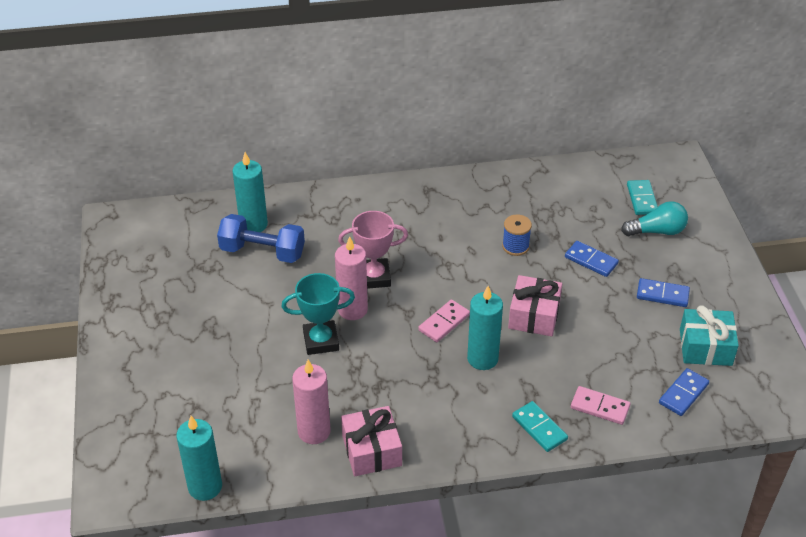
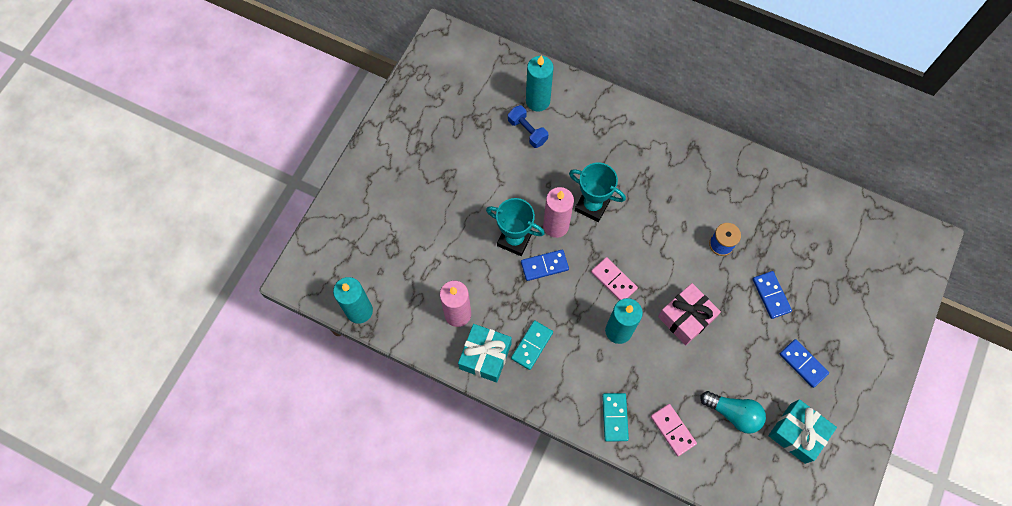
camera: 35 degrees right, 25 degrees up
blue dumbbell [217,214,305,263] -> blue dumbbell [508,105,548,148], size x0.62
pink trophy [338,211,408,289] -> turquoise trophy [569,162,626,222]
pink gift [341,406,402,476] -> turquoise gift [458,324,512,383]
pink domino [418,299,470,342] -> pink domino turned 60 degrees clockwise [591,257,638,301]
turquoise light bulb [621,201,688,236] -> turquoise light bulb moved to [700,391,766,434]
turquoise domino [627,180,658,215] -> turquoise domino moved to [511,320,553,370]
blue domino [659,368,709,416] -> blue domino moved to [521,249,569,281]

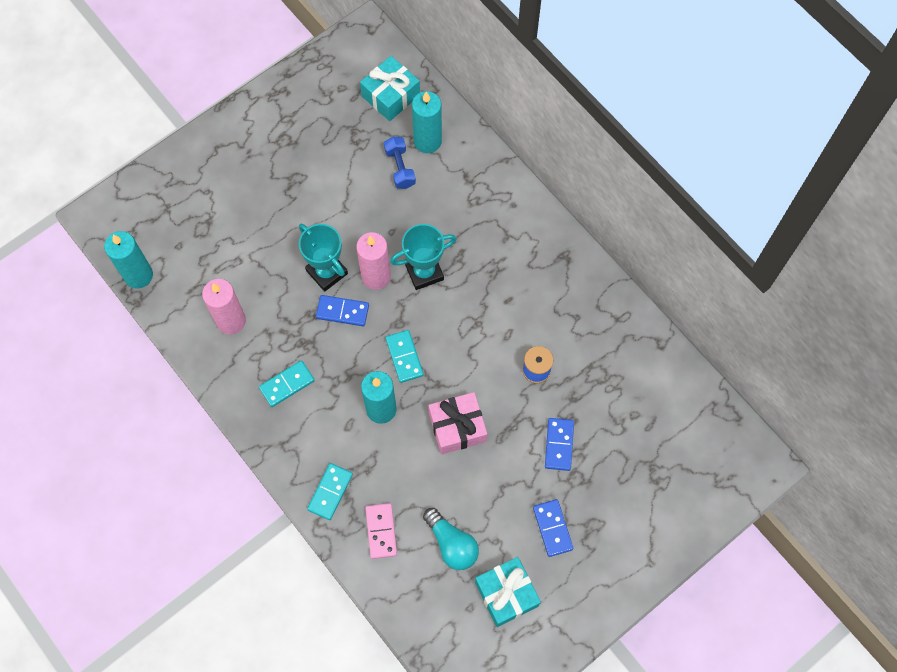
camera: 25 degrees right, 0 degrees up
turquoise gift [458,324,512,383] -> turquoise gift moved to [360,56,420,121]
turquoise trophy [569,162,626,222] -> turquoise trophy turned 75 degrees counterclockwise [390,224,456,290]
pink domino [591,257,638,301] -> turquoise domino [386,330,424,383]

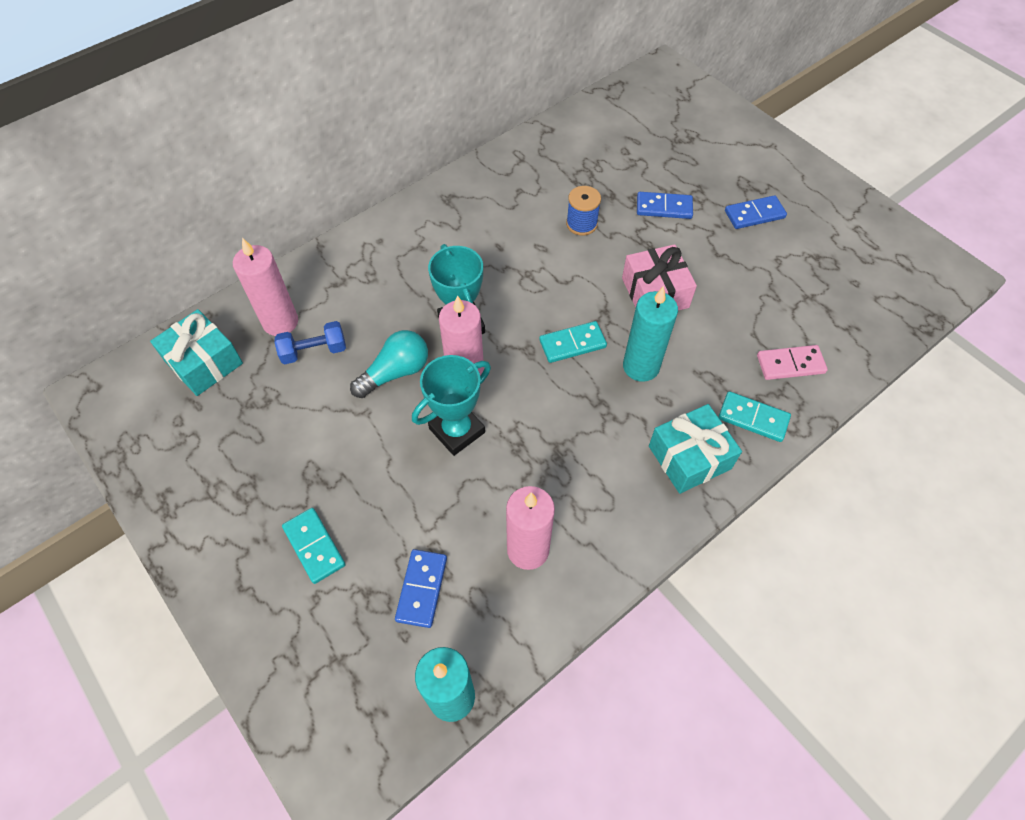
camera: 90 degrees left, 10 degrees down
turquoise domino [259,360,315,407] -> turquoise domino moved to [282,508,345,584]
blue domino [316,295,369,326] -> blue domino moved to [395,549,447,628]
turquoise candle [412,91,442,153] -> pink candle [233,238,298,336]
turquoise light bulb [423,508,479,570] -> turquoise light bulb moved to [350,330,428,398]
turquoise gift [475,557,541,627] -> turquoise gift moved to [649,404,742,494]

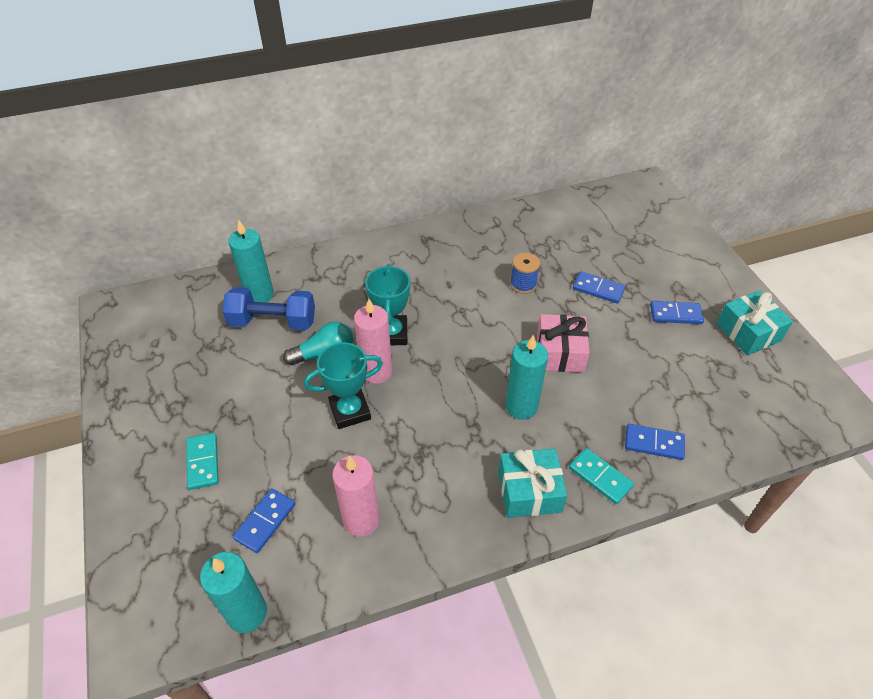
camera: 20 degrees right, 10 degrees down
turquoise gift [150,309,243,396] -> turquoise gift moved to [716,291,793,355]
pink candle [233,238,298,336] -> turquoise candle [229,219,274,303]
blue dumbbell [274,321,346,364] -> blue dumbbell [222,287,315,331], size x1.61
turquoise domino [539,321,607,363] -> none
pink domino [757,345,828,380] -> blue domino [625,424,685,460]

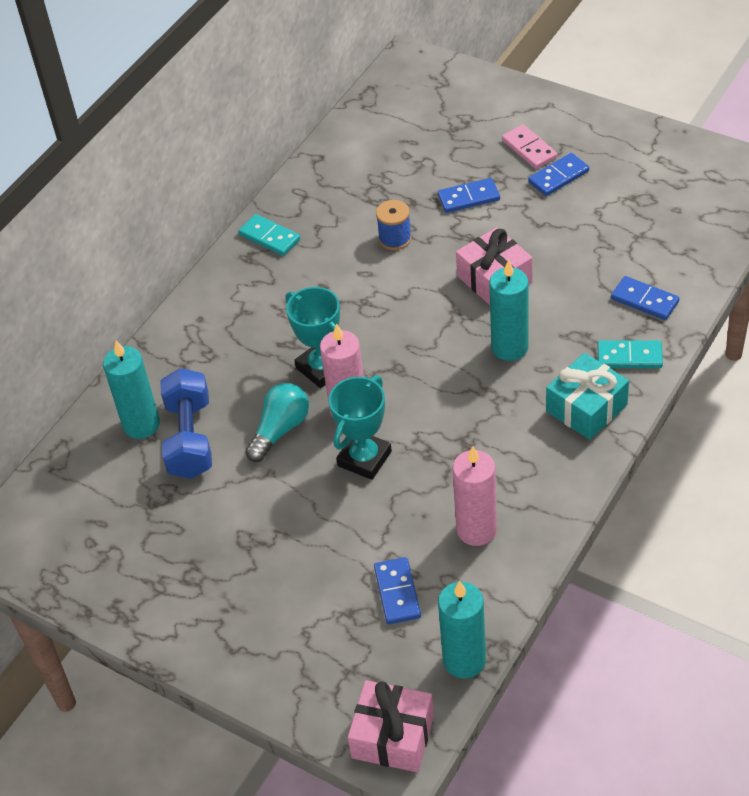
camera: 35 degrees left, 0 degrees up
turquoise domino [187,433,219,490] -> turquoise domino moved to [238,214,300,256]
blue dumbbell [222,287,315,331] -> blue dumbbell turned 60 degrees counterclockwise [160,368,212,479]
blue domino [625,424,685,460] -> blue domino turned 60 degrees clockwise [611,276,680,320]
turquoise gift [716,291,793,355] -> none
none -> pink gift [348,680,434,772]
none -> pink domino [502,125,557,169]

